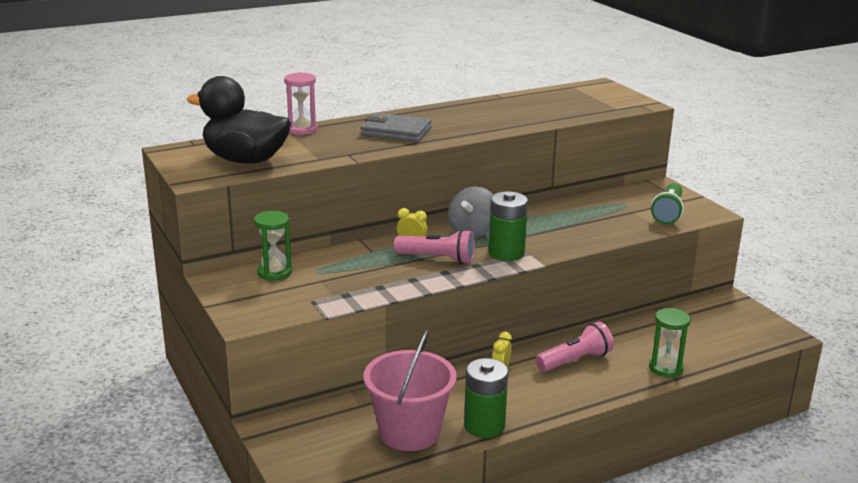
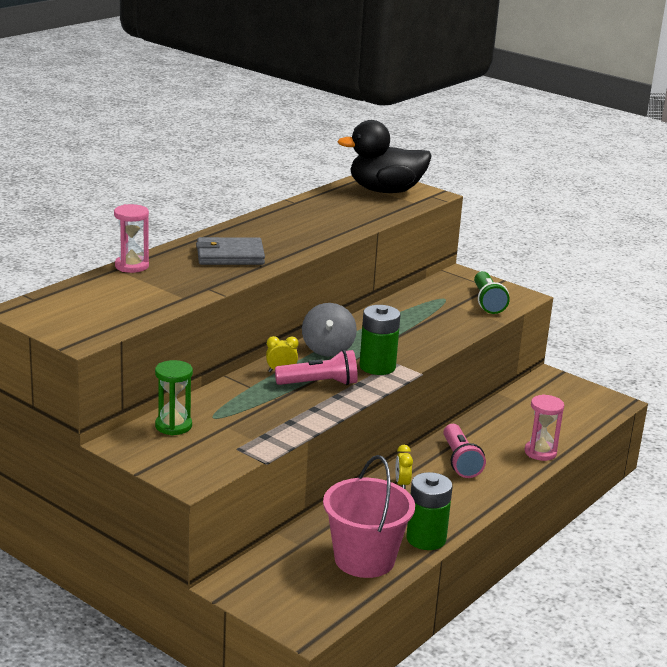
camera: 25 degrees left, 0 degrees up
black duck [187,76,291,164] -> black duck moved to [337,120,432,193]
pink flashlight [536,322,614,372] -> pink flashlight turned 135 degrees clockwise [443,424,486,478]
green hourglass [649,308,691,377] -> pink hourglass [525,394,564,461]

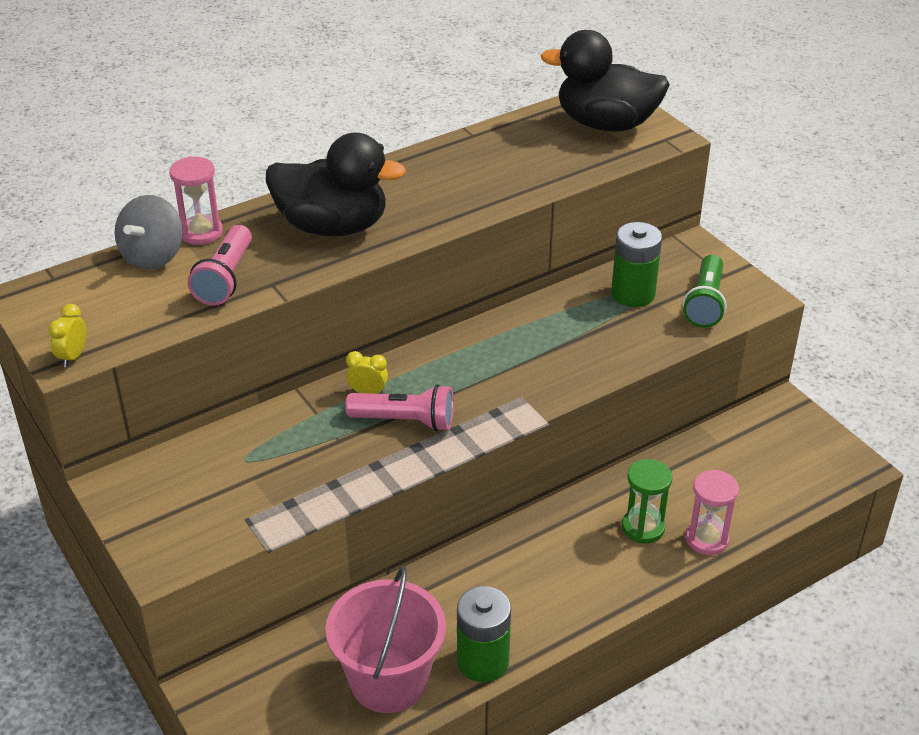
camera: 20 degrees right, 15 degrees up
green hourglass [155,360,193,435] -> green hourglass moved to [622,459,672,543]
grey wallet [196,237,265,265] -> black duck [266,133,406,236]
grey spinning top [302,303,357,356] -> grey spinning top moved to [114,195,183,270]
green battery [359,305,401,375] -> green battery moved to [611,222,662,307]
yellow clock [395,445,413,489] -> yellow clock moved to [48,304,86,367]
pink flashlight [443,424,486,478] -> pink flashlight moved to [188,225,252,305]

